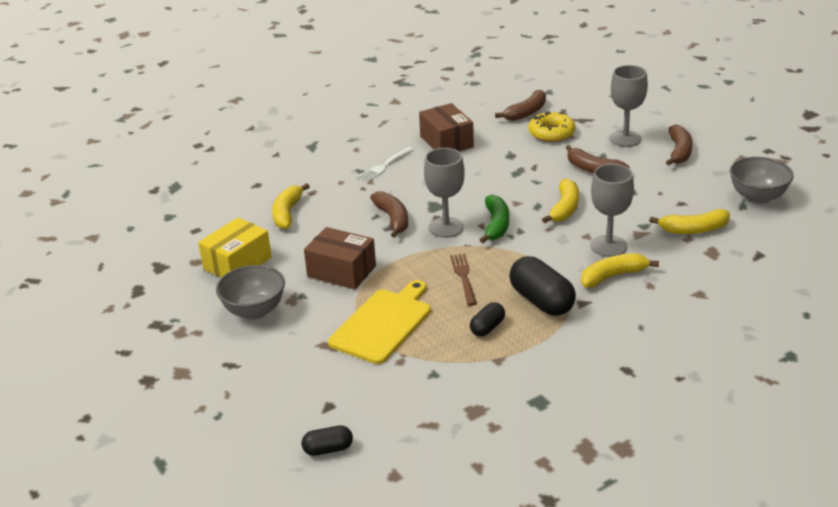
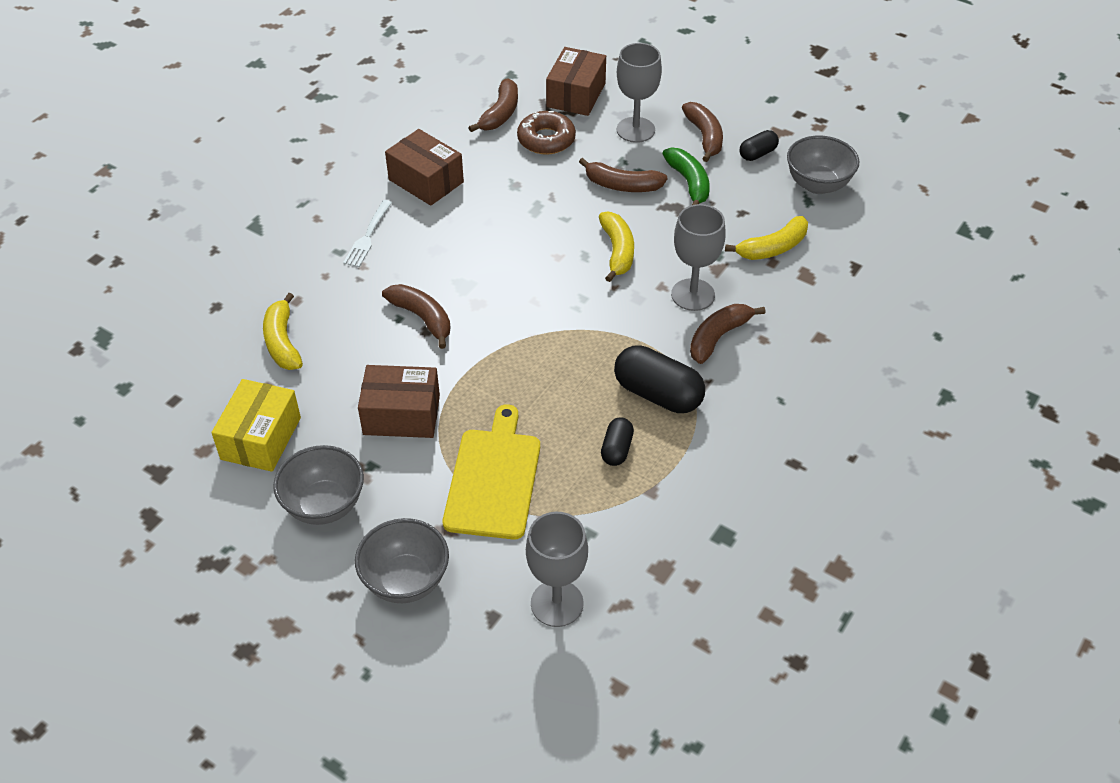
camera: 25 degrees left, 15 degrees up
black capsule [302,426,353,456] -> black capsule moved to [740,130,779,161]
grey goblet [424,148,465,238] -> grey goblet moved to [526,512,588,627]
brown fork [450,254,477,306] -> none
green banana [480,195,509,243] -> green banana moved to [662,147,710,205]
yellow donut [528,111,575,142] -> brown donut [517,111,576,155]
yellow banana [581,253,659,288] -> brown banana [690,304,765,364]
none -> grey bowl [355,518,449,603]
none -> brown box [546,47,606,116]

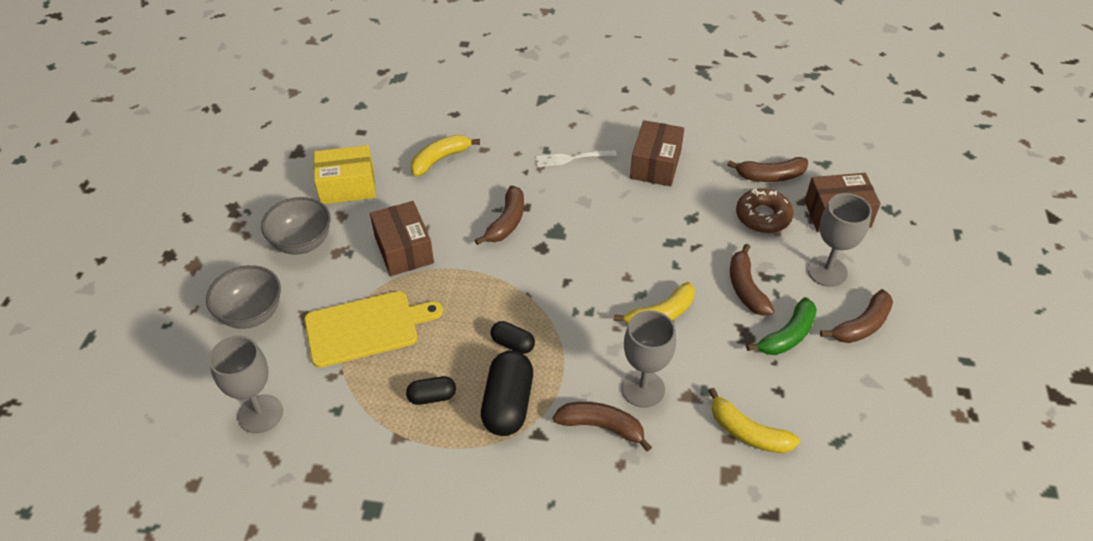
camera: 65 degrees right, 0 degrees up
black capsule [740,130,779,161] -> black capsule moved to [491,321,535,354]
grey bowl [787,136,859,194] -> none

